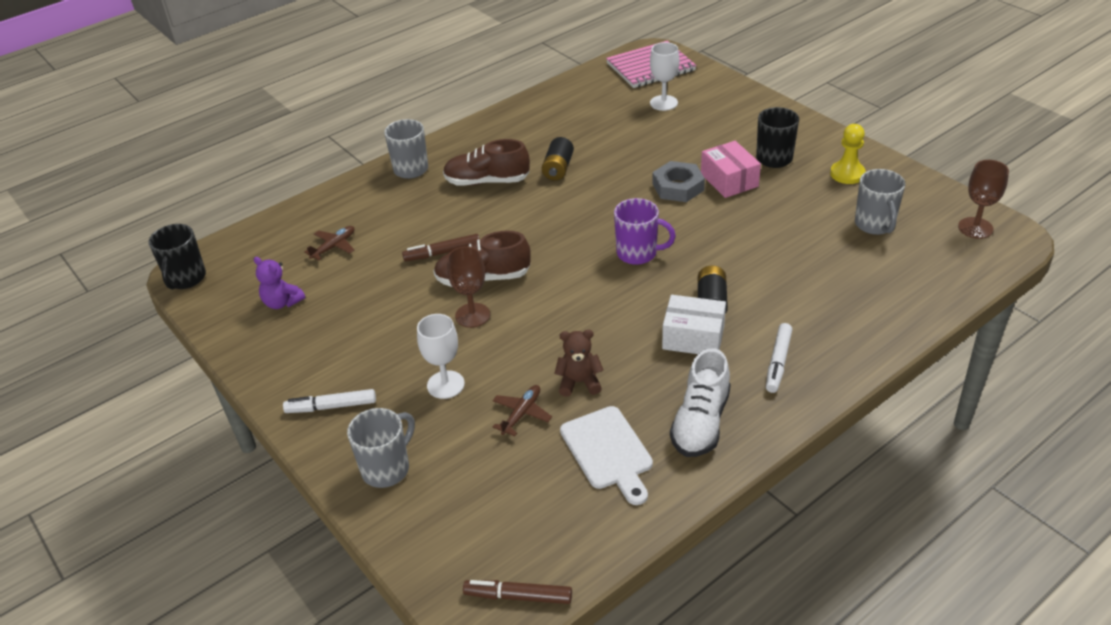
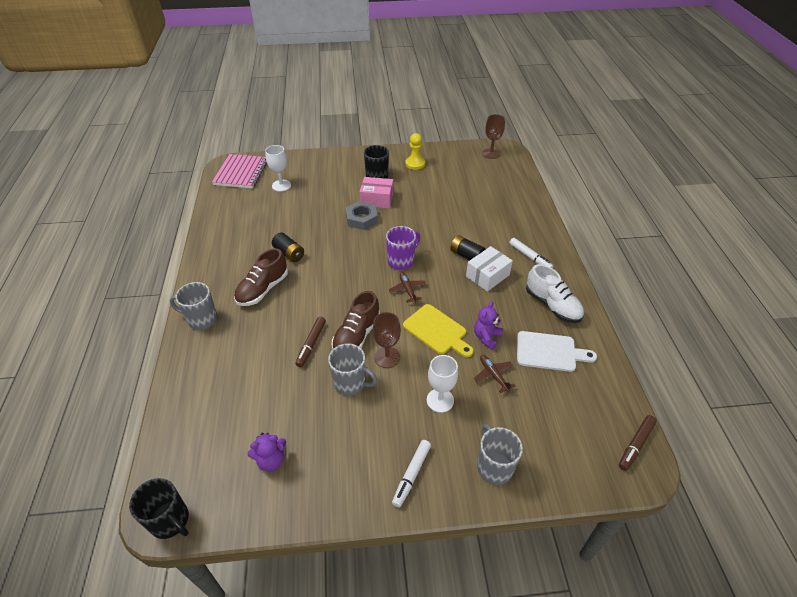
camera: 60 degrees left, 5 degrees up
brown plane [304,226,355,260] -> brown plane moved to [389,272,426,303]
brown teddy bear [554,330,603,397] -> purple teddy bear [474,301,503,350]
grey mug [855,169,905,235] -> grey mug moved to [328,343,378,396]
none -> yellow cutting board [403,304,474,357]

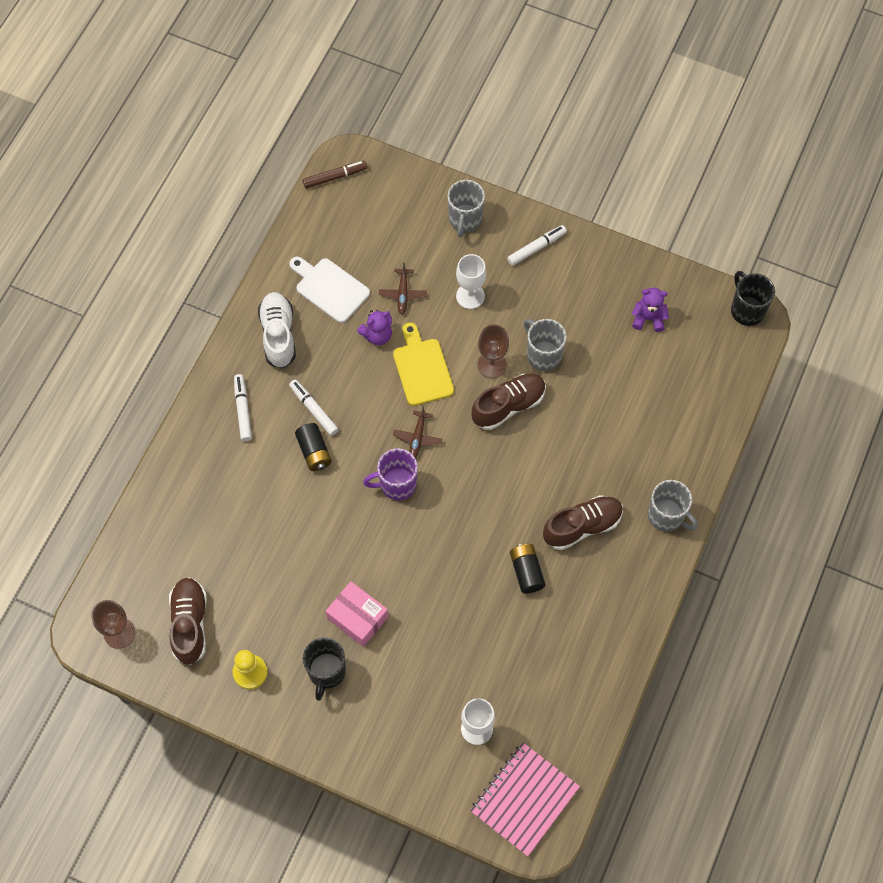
camera: 150 degrees left, 20 degrees up
brown marker [295,317,326,367] -> none
grey nut [345,201,378,230] -> none
white box [466,246,513,292] -> white marker [289,380,339,436]
none -> brown shoe [169,577,207,665]

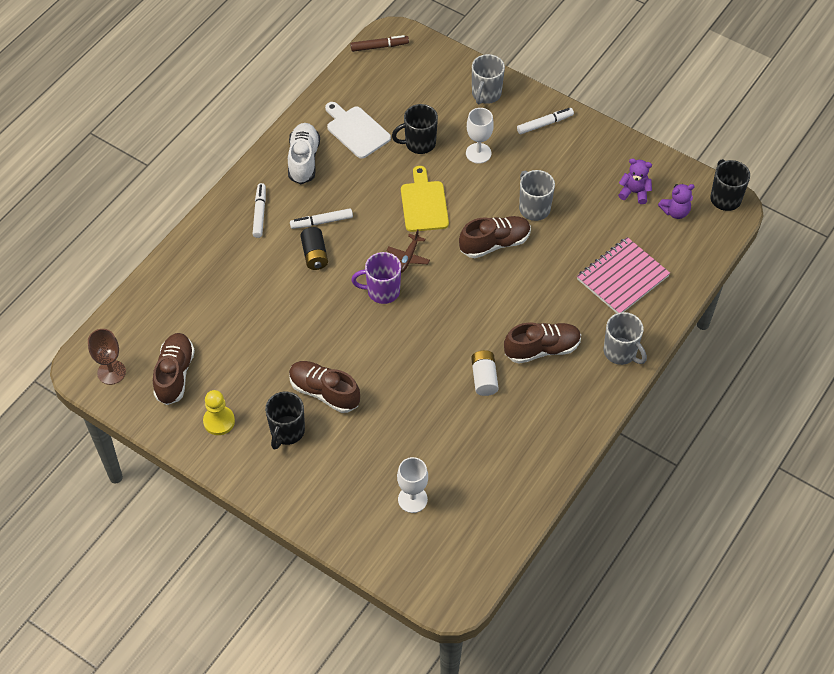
camera: 10 degrees right, 10 degrees down
white marker [289,380,339,436] -> white marker turned 75 degrees counterclockwise [290,208,353,229]
pink box [326,581,388,647] -> brown shoe [289,361,360,413]
purple teddy bear [357,310,392,345] -> purple teddy bear moved to [658,184,695,219]
brown plane [379,262,427,314] -> black mug [392,104,438,154]
pink notebook [470,742,580,856] -> pink notebook moved to [577,237,670,313]
brown goblet [478,325,509,378] -> none
black battery [510,544,546,594] -> white battery [471,350,498,396]

